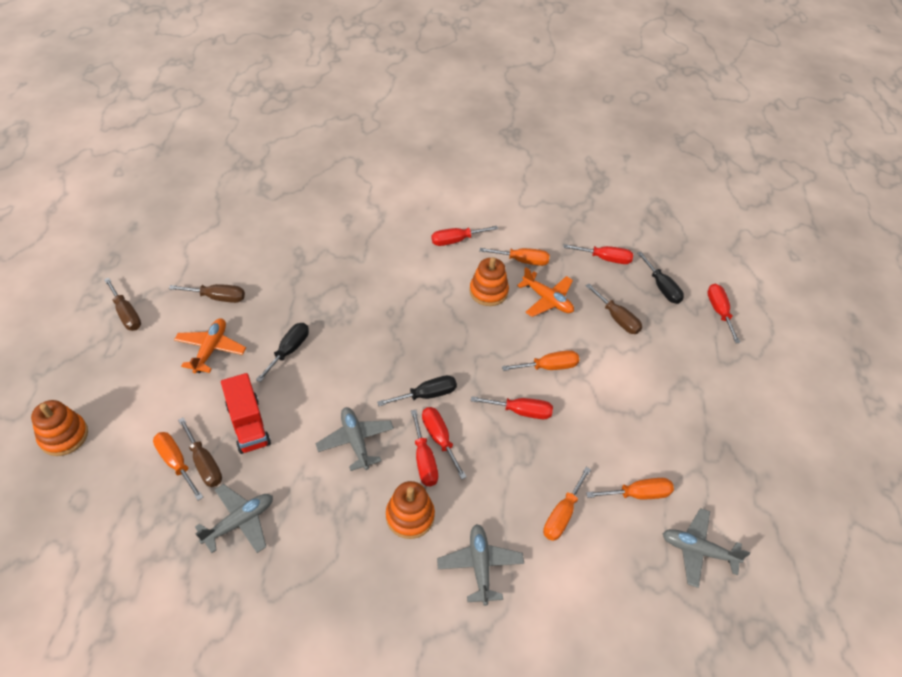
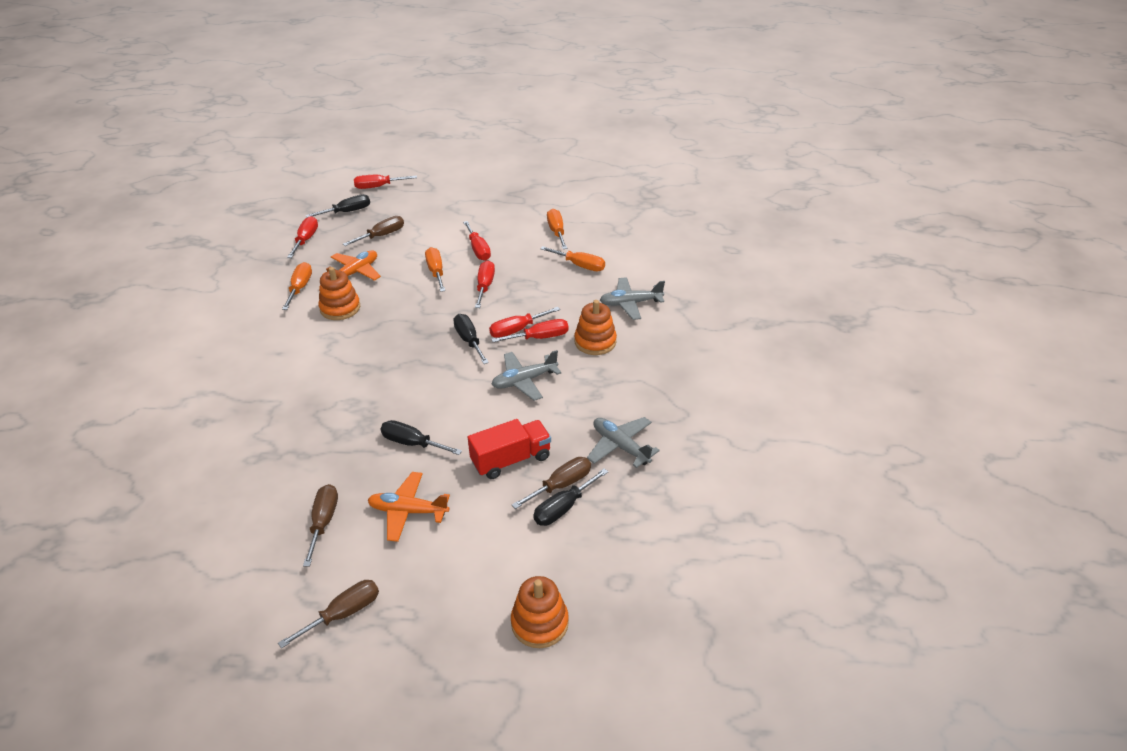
camera: 90 degrees left, 10 degrees down
orange screwdriver [153,432,203,500] -> black screwdriver [533,468,608,526]
red screwdriver [431,226,498,246] -> red screwdriver moved to [463,221,491,261]
grey plane [662,508,750,588] -> none

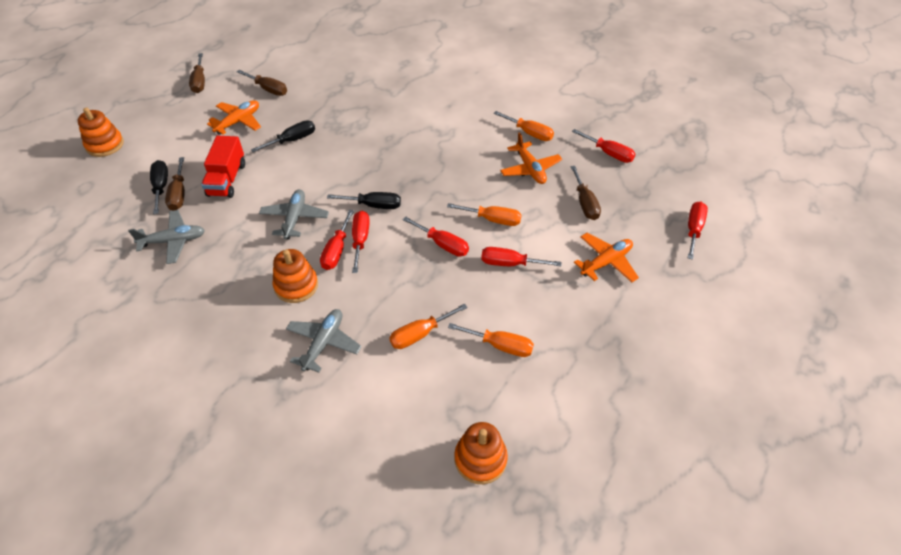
camera: 120 degrees right, 10 degrees up
black screwdriver [306,194,370,218] -> none
orange stacking toy [318,267,360,320] -> orange stacking toy moved to [454,422,508,484]
none -> orange plane [574,233,639,282]

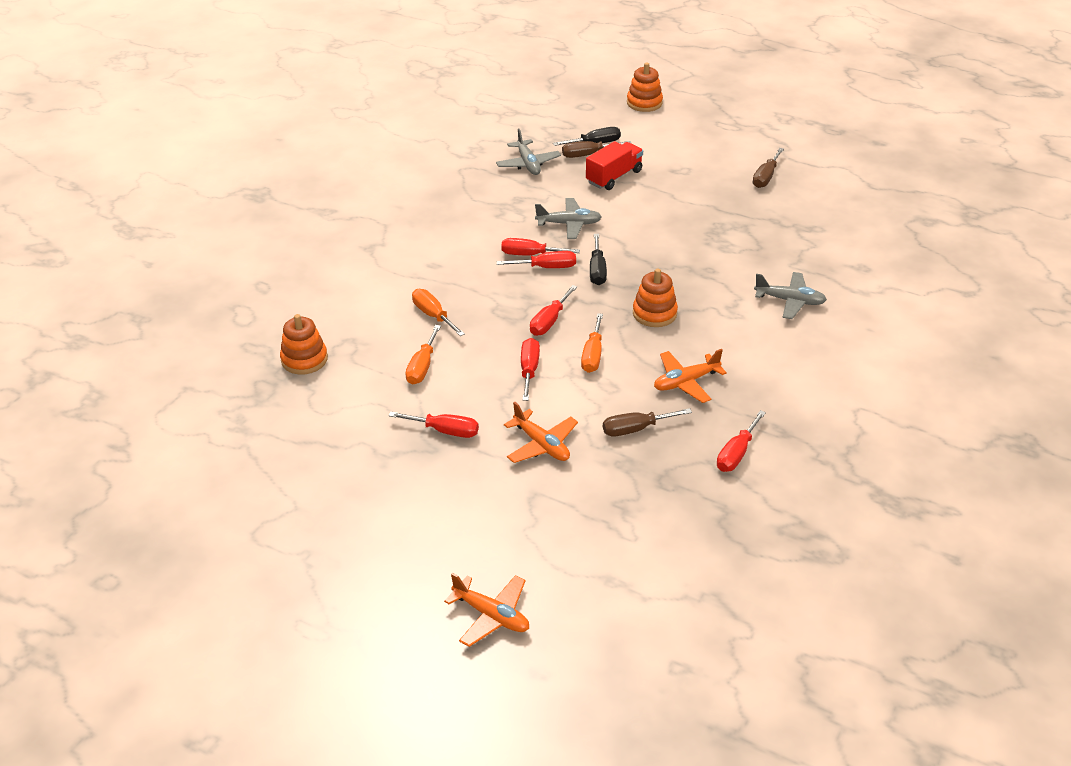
camera: 85 degrees right, 10 degrees down
brown screwdriver [189,53,205,93] -> none
red truck [201,136,245,198] -> red truck turned 135 degrees clockwise [586,141,643,190]
orange plane [207,100,261,135] -> orange plane moved to [444,573,529,647]
black screwdriver [251,120,315,152] -> none
orange stacking toy [273,249,318,303] -> orange stacking toy moved to [633,269,678,327]
grey plane [286,309,362,373] -> grey plane moved to [754,272,827,319]
orange screwdriver [493,111,554,141] -> none
red screwdriver [688,202,708,260] -> red screwdriver moved to [389,412,479,438]

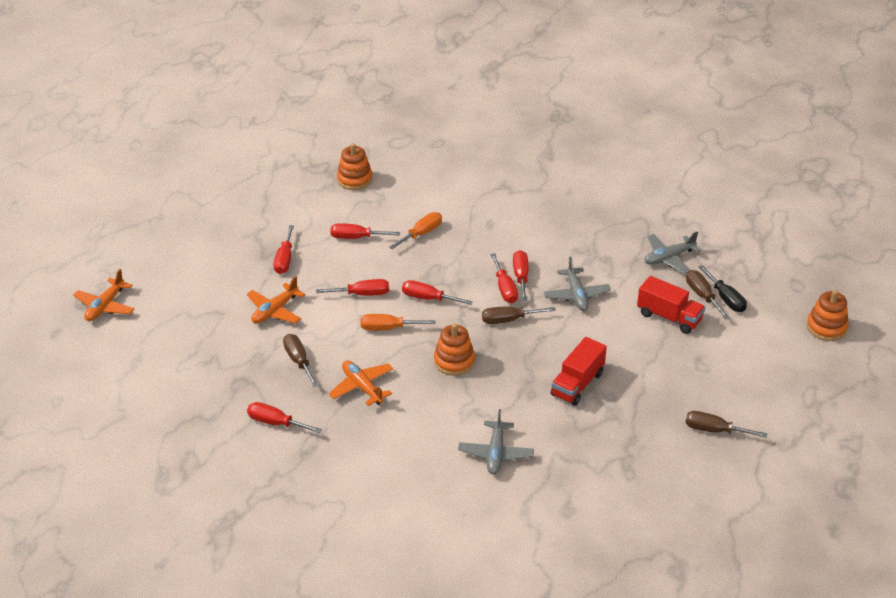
camera: 80 degrees right, 0 degrees up
orange screwdriver [405,325,441,385] -> red screwdriver [330,223,400,239]
black screwdriver [590,234,607,285] -> brown screwdriver [482,306,556,324]
none -> red truck [551,337,607,406]

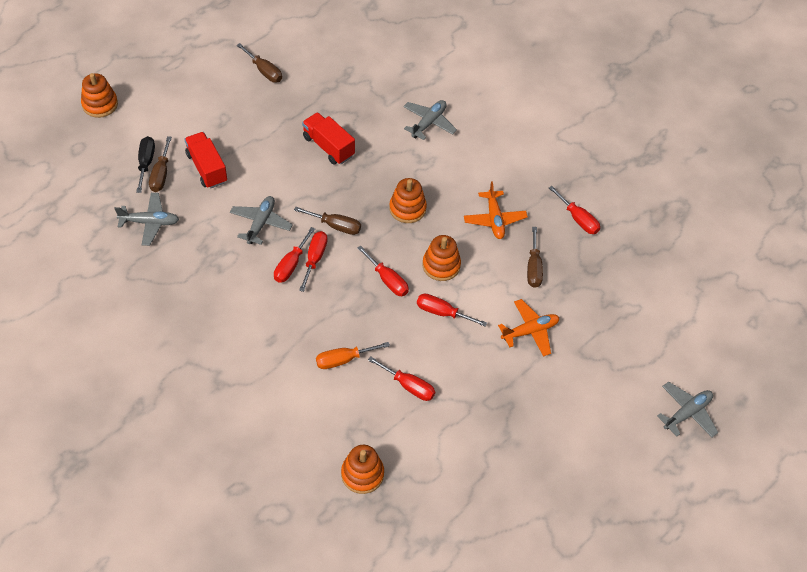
camera: 155 degrees left, 15 degrees up
orange plane [73,269,134,321] -> grey plane [657,382,718,437]
red screwdriver [274,225,294,274] -> none
orange screwdriver [361,314,435,330] -> orange stacking toy [422,235,461,281]
red truck [551,337,607,406] -> red truck turned 105 degrees counterclockwise [302,112,355,164]

